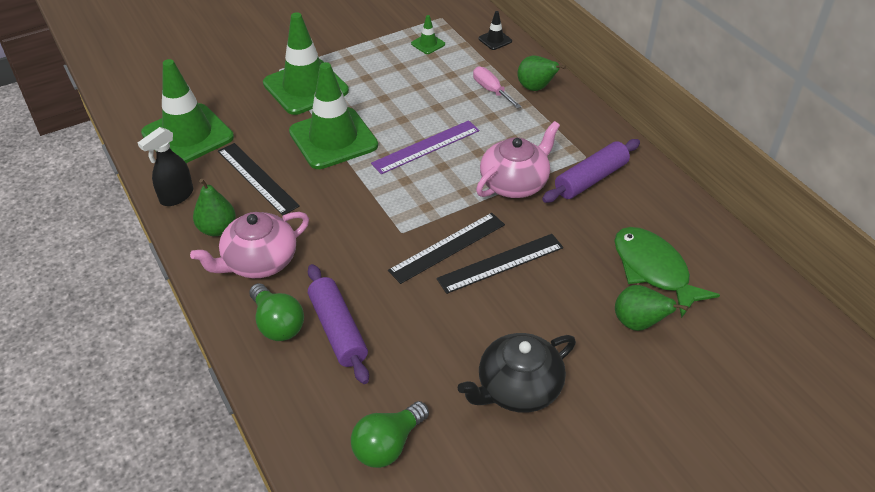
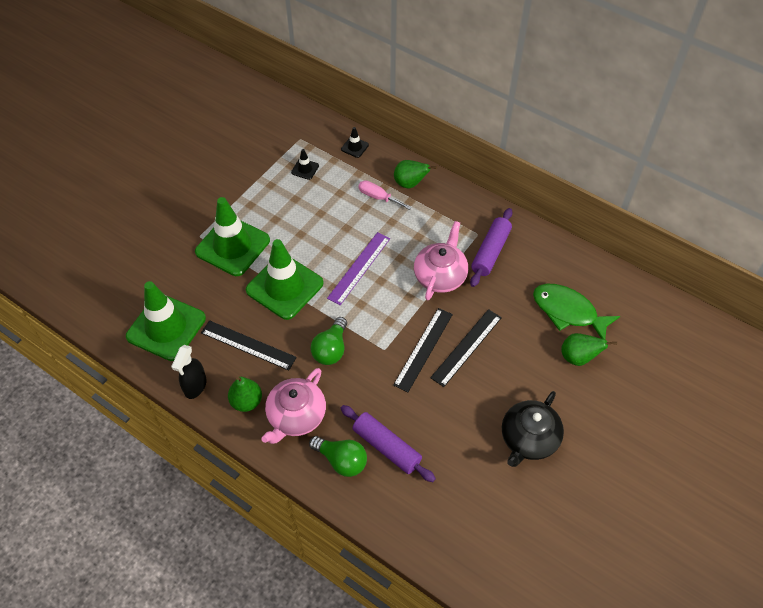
camera: 25 degrees left, 10 degrees up
green light bulb [351,401,429,468] -> green light bulb moved to [311,317,347,365]
green traffic cone [411,15,445,54] -> black traffic cone [291,149,319,180]

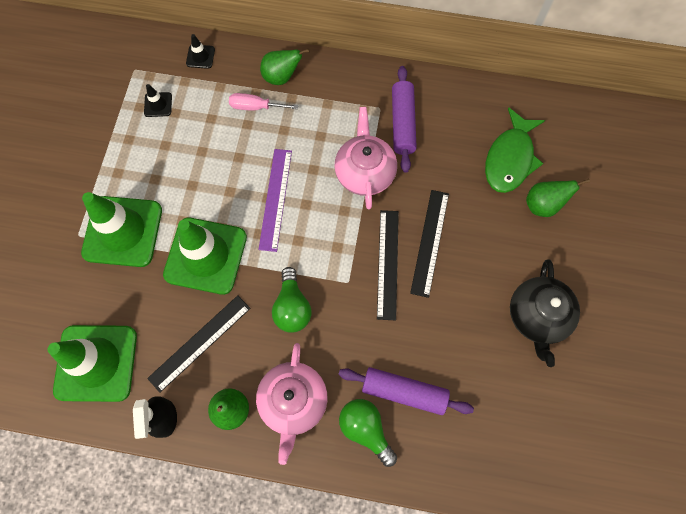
camera: 25 degrees left, 15 degrees up
black ruler [201,320,297,371] -> black ruler turned 45 degrees counterclockwise [147,295,251,393]
green light bulb [309,436,367,477] -> green light bulb turned 135 degrees counterclockwise [339,399,397,467]
green fish [533,284,620,339] -> green fish turned 75 degrees counterclockwise [485,107,545,193]

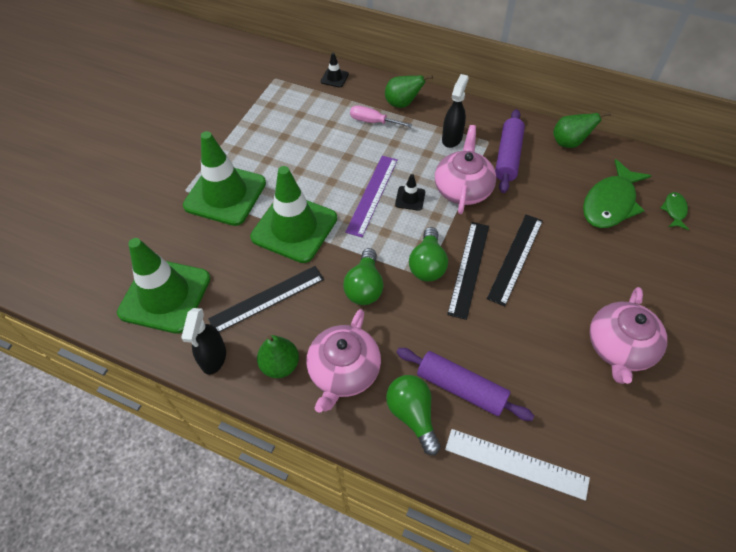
camera: 15 degrees right, 15 degrees down
black traffic cone [144,84,172,117] -> black traffic cone moved to [395,174,425,211]
black teapot [510,259,580,367] -> pink teapot [590,287,667,384]
green pear [526,179,590,217] -> green pear moved to [553,112,611,148]
none -> green light bulb [409,227,448,282]
none -> black spray bottle [442,74,469,148]
none -> white ruler [445,429,590,501]
none -> green fish [661,192,689,230]

